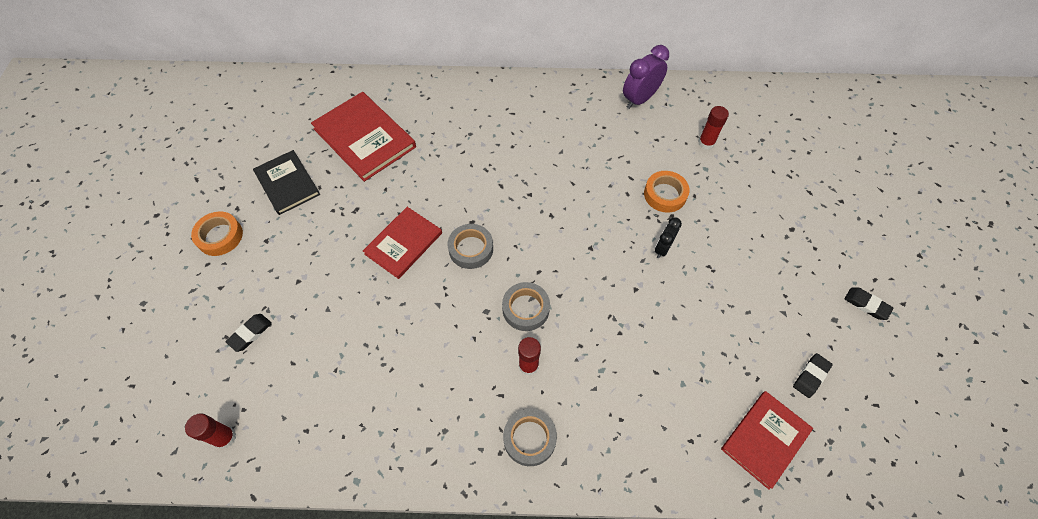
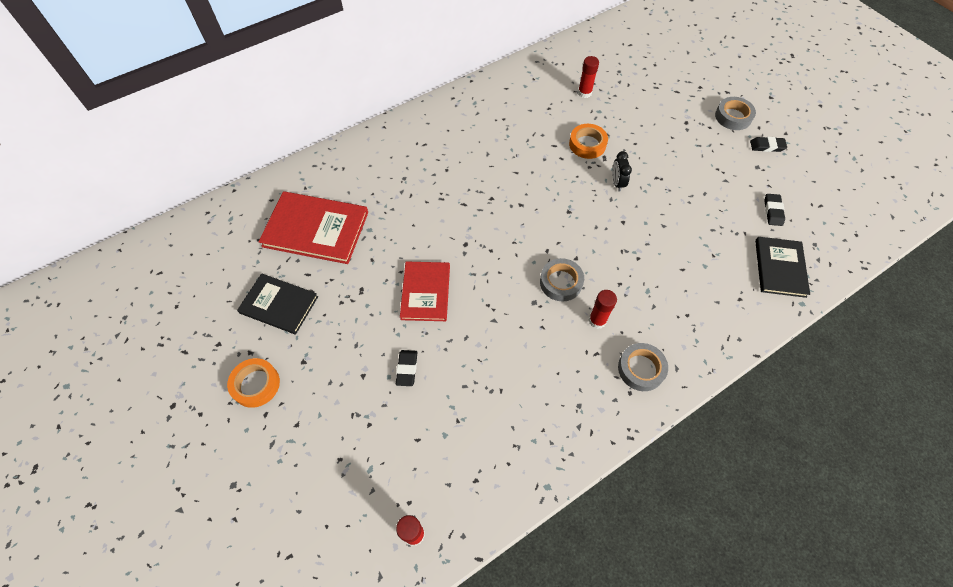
camera: 35 degrees left, 0 degrees up
black eraser [225,314,272,352] -> black eraser moved to [396,350,418,386]
grey tape [447,224,493,269] -> grey tape moved to [715,97,756,130]
purple clock [623,45,669,109] -> none
red book [721,391,813,489] -> black book [755,237,810,298]

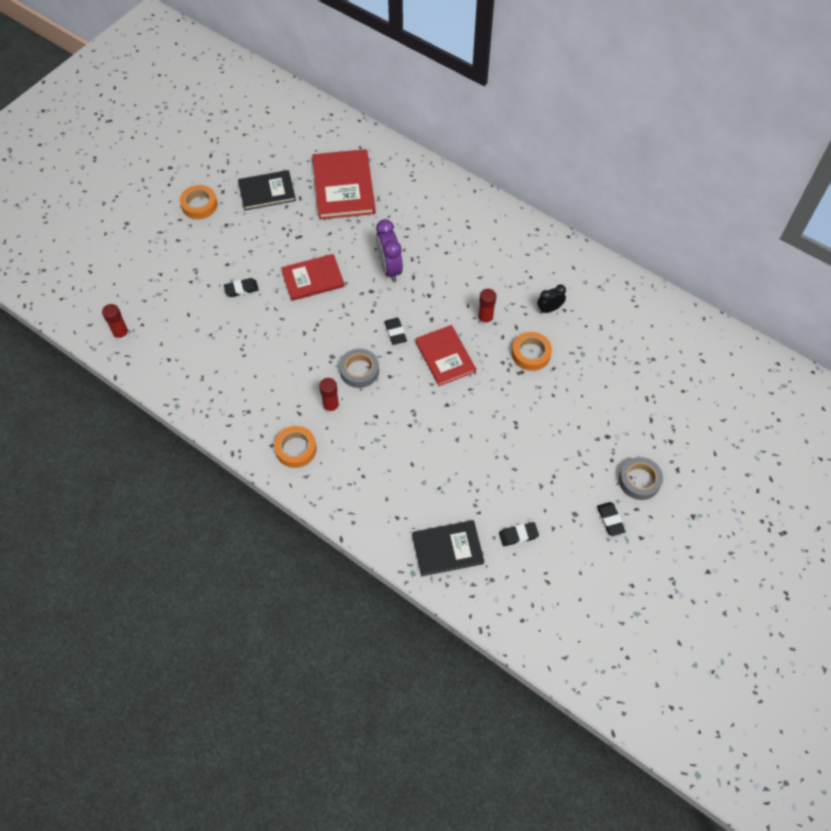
camera: 70 degrees right, 0 degrees up
black book [237,273,318,335] -> black book turned 75 degrees clockwise [238,170,296,210]
red glue stick [578,56,599,98] -> red glue stick moved to [478,289,497,326]
black clock [612,151,632,192] -> black clock moved to [537,284,566,313]
grey tape [618,343,668,391] -> orange tape [274,426,317,468]
none -> purple clock [376,219,403,282]
none -> black eraser [385,318,407,345]
none -> red book [415,325,476,386]

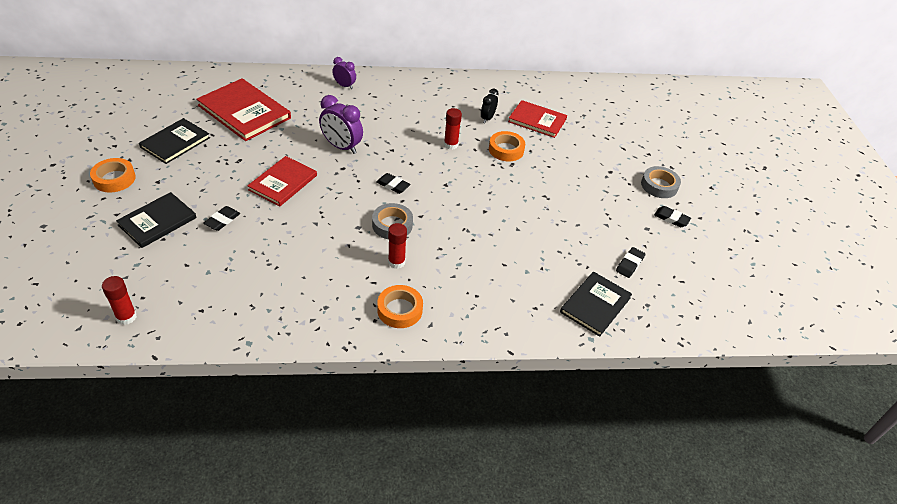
camera: 45 degrees left, 15 degrees down
red book [415,325,476,386] -> red book moved to [508,100,567,138]
none -> black book [116,192,197,248]
none -> purple clock [332,57,356,89]

